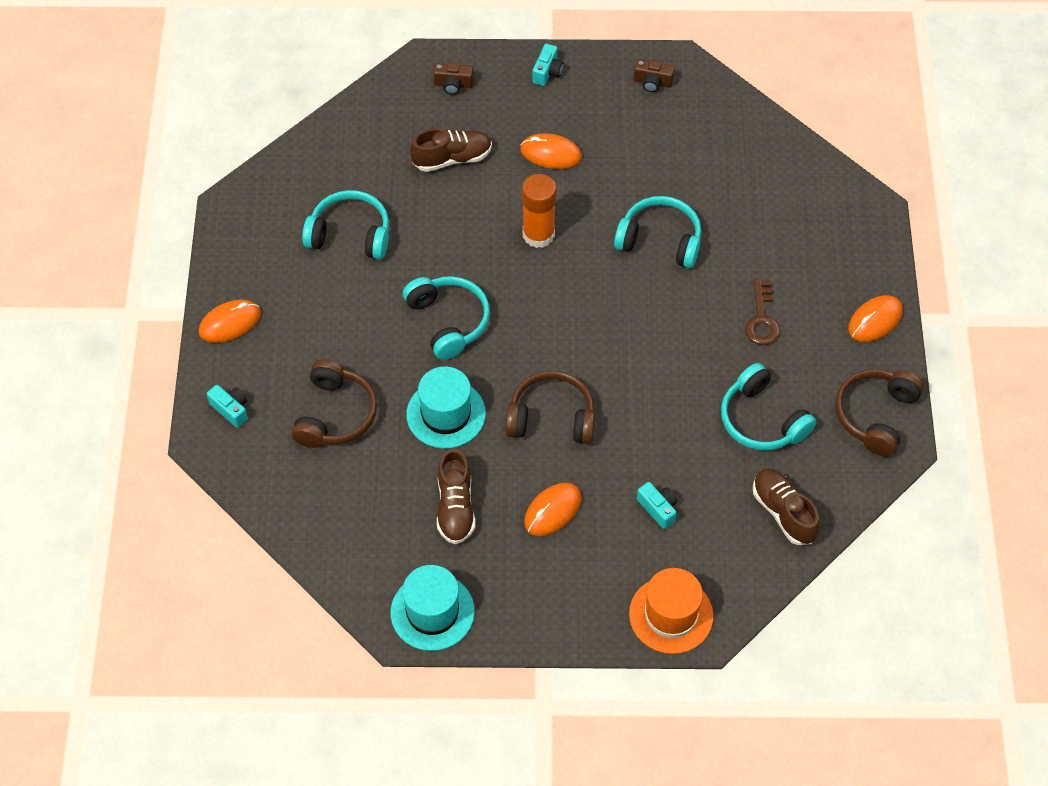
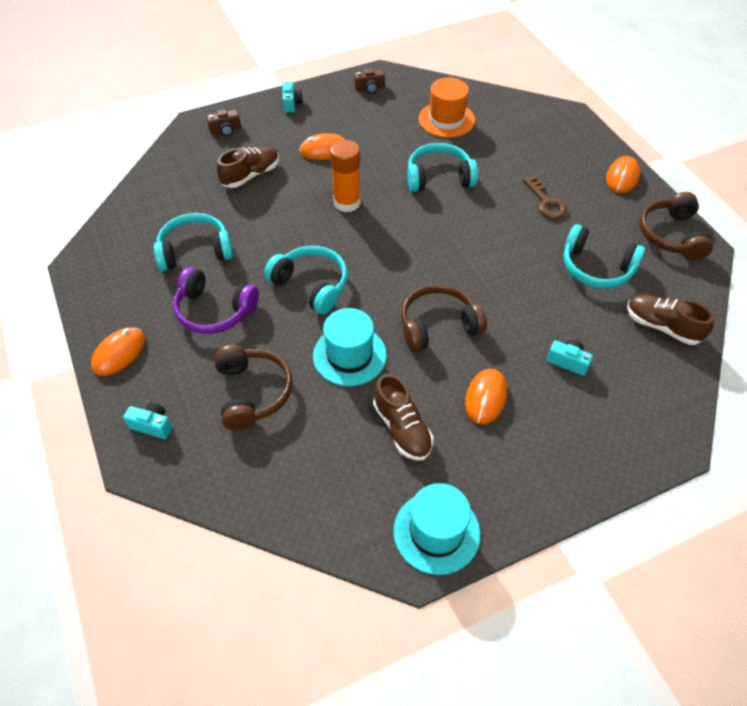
camera: 25 degrees left, 5 degrees down
orange hat [629,568,714,654] -> orange hat moved to [419,78,475,138]
none -> purple headphones [173,267,259,334]

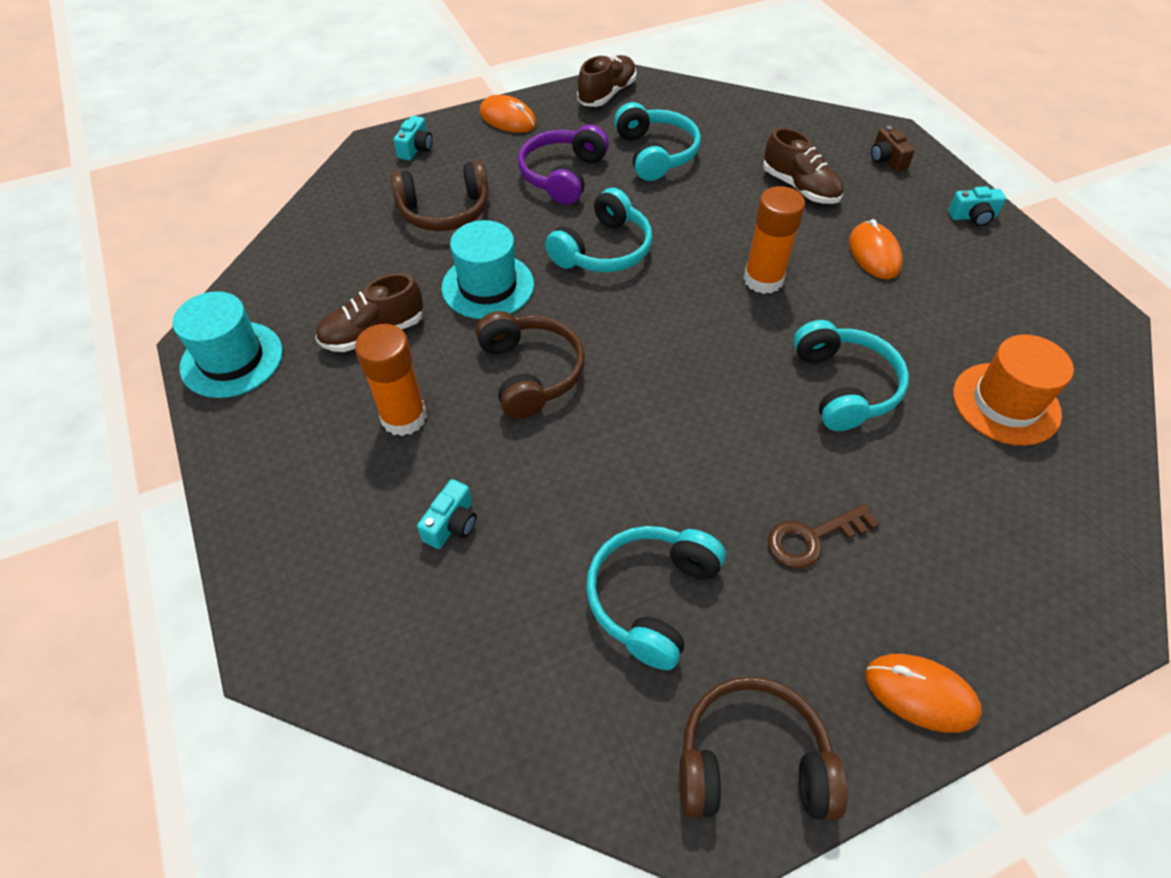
camera: 90 degrees right, 0 degrees up
brown camera [354,68,385,94] -> none
orange mouse [465,369,507,424] -> orange glue stick [355,324,427,436]
brown shoe [627,294,714,345] -> brown shoe moved to [577,55,637,107]

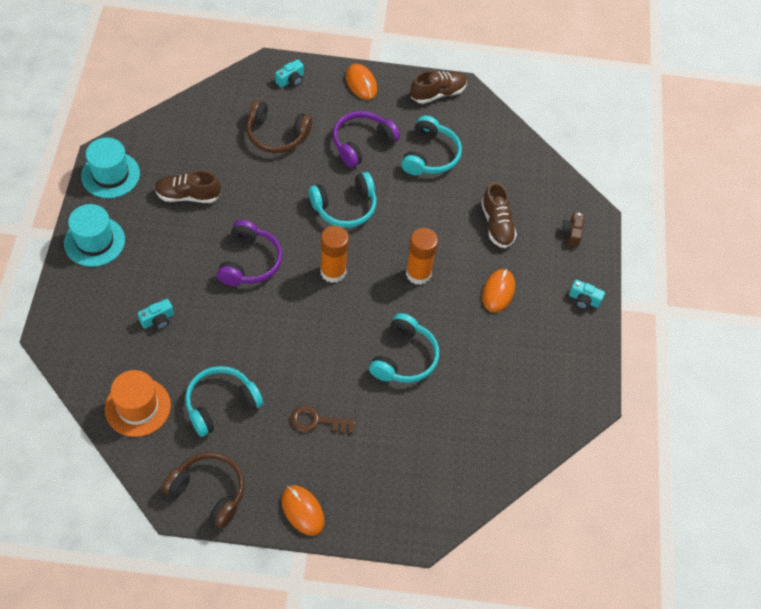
camera: 25 degrees right, 5 degrees up
orange glue stick [355,324,427,436] -> orange glue stick moved to [320,226,349,283]
turquoise hat [441,220,534,319] -> turquoise hat moved to [64,204,125,267]
brown headphones [475,311,585,419] -> purple headphones [217,220,282,286]
orange hat [953,334,1074,446] -> orange hat moved to [105,370,171,437]

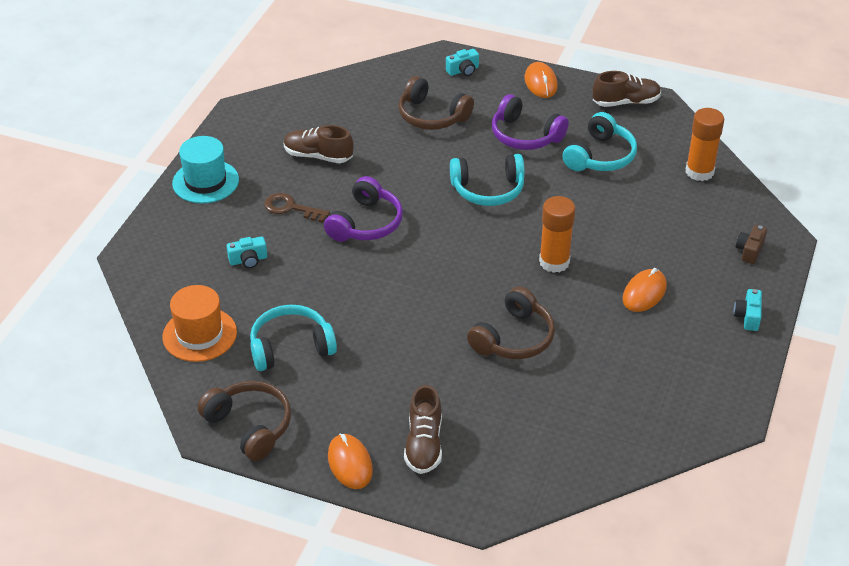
camera: 20 degrees right, 15 degrees down
turquoise hat [81,137,140,198] -> none
brown key [290,405,356,434] -> brown key moved to [264,193,330,223]
orange glue stick [320,226,349,283] -> orange glue stick moved to [685,108,724,181]
purple headphones [333,111,400,168] -> purple headphones turned 120 degrees counterclockwise [492,94,569,150]
turquoise headphones [369,313,439,383] -> brown headphones [467,286,555,359]
brown shoe [481,182,517,248] -> brown shoe moved to [404,385,442,474]
turquoise camera [569,280,605,309] -> turquoise camera turned 60 degrees clockwise [734,289,762,331]

